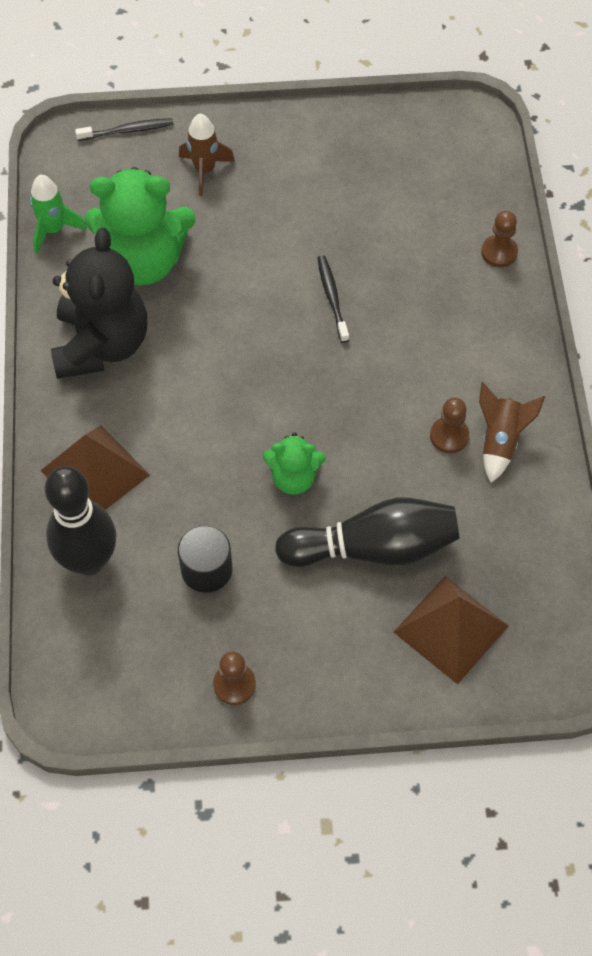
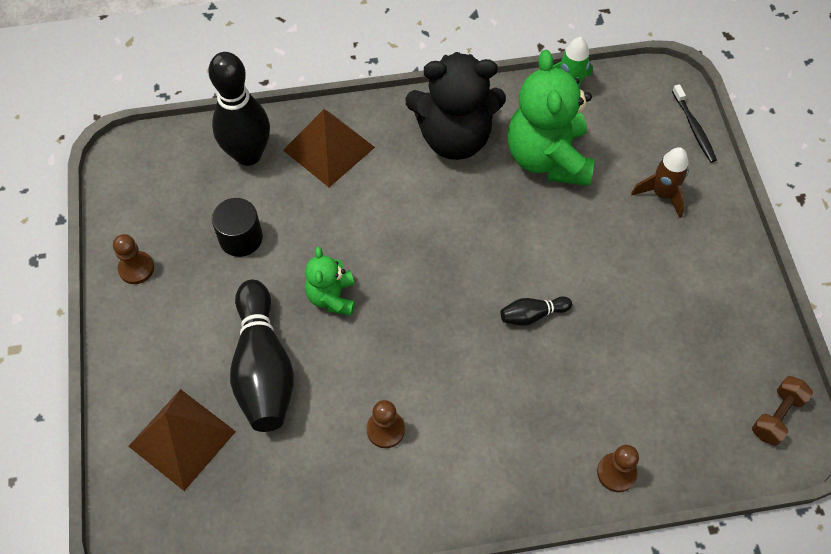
camera: 85 degrees right, 0 degrees up
black toothbrush [317,255,349,343] -> black bowling pin [501,297,572,326]
brown rocket [479,382,545,483] -> none
none -> brown dumbbell [752,376,813,446]

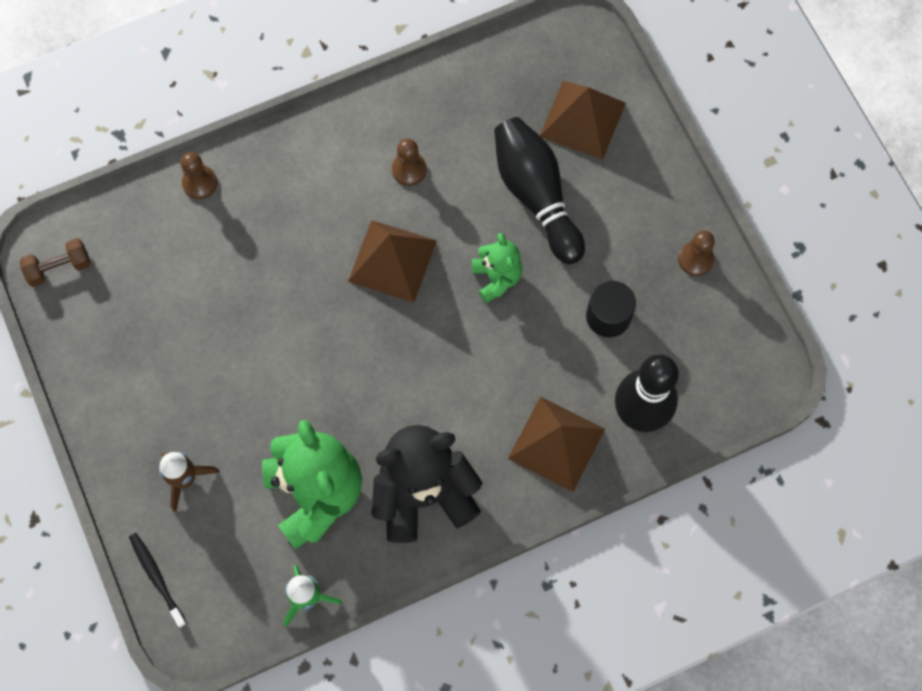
camera: 165 degrees right, 10 degrees up
black bowling pin [501,297,572,326] -> none
brown dumbbell [752,376,813,446] -> brown dumbbell turned 45 degrees clockwise [20,238,90,287]
none -> brown pyramid [348,220,437,303]

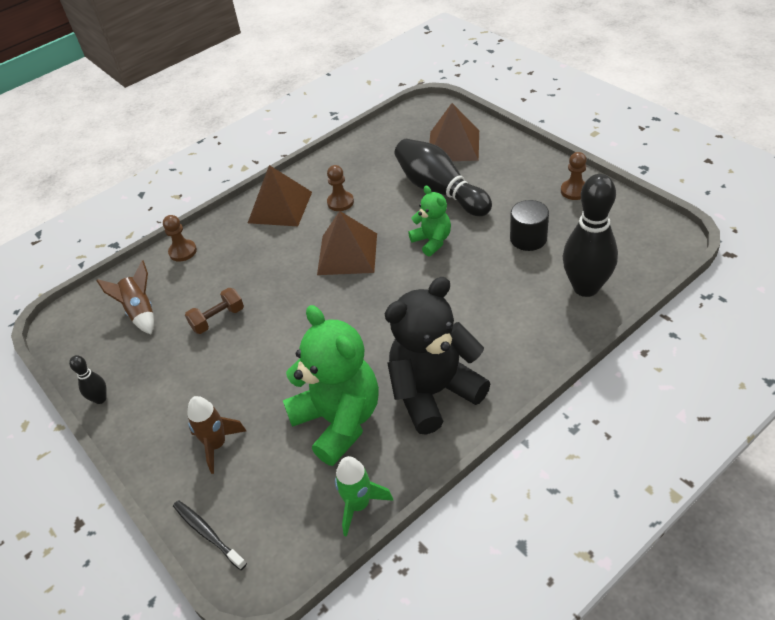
camera: 10 degrees left, 25 degrees down
brown dumbbell [20,238,90,287] -> brown dumbbell moved to [185,288,244,334]
brown pyramid [508,396,605,492] -> brown pyramid moved to [248,165,312,226]
none -> black bowling pin [69,355,107,404]
none -> brown rocket [96,260,154,334]

